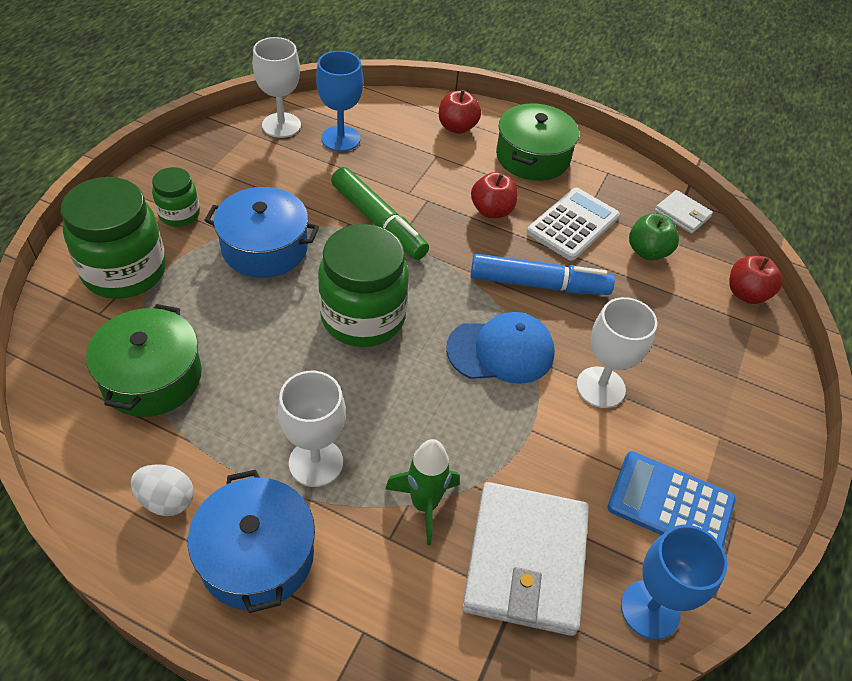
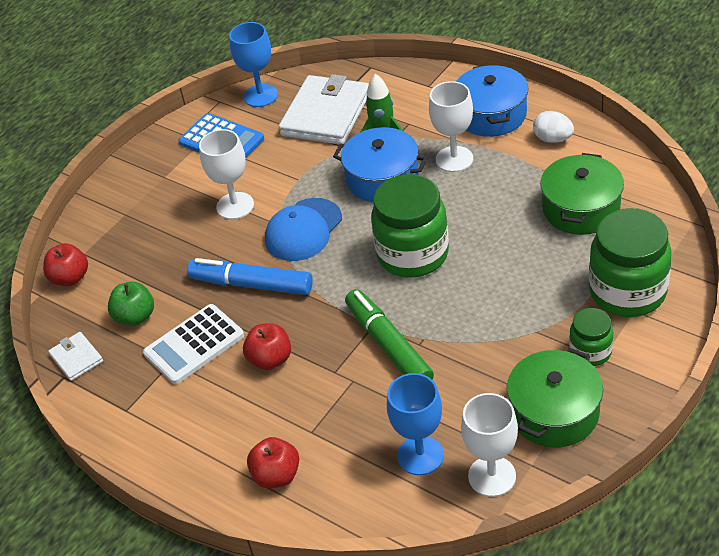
camera: 160 degrees left, 5 degrees down
blue pot [204,187,319,278] -> blue pot moved to [333,127,427,202]
blue cap [446,312,555,384] -> blue cap turned 60 degrees counterclockwise [265,198,342,261]
green pot [496,104,579,181] -> green pot moved to [507,348,603,447]

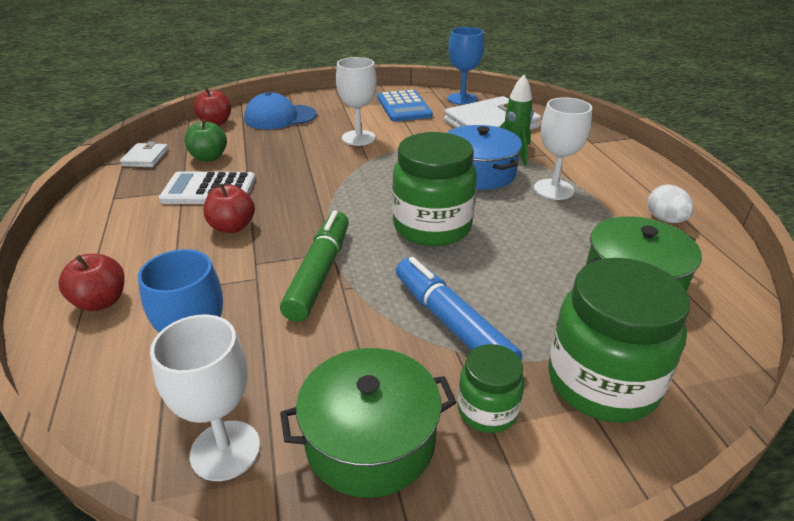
camera: 35 degrees right, 10 degrees down
blue marker [187,258,313,295] -> blue marker moved to [396,257,522,360]
blue cap [265,198,342,261] -> blue cap moved to [244,92,317,130]
blue pot [456,64,528,137] -> none

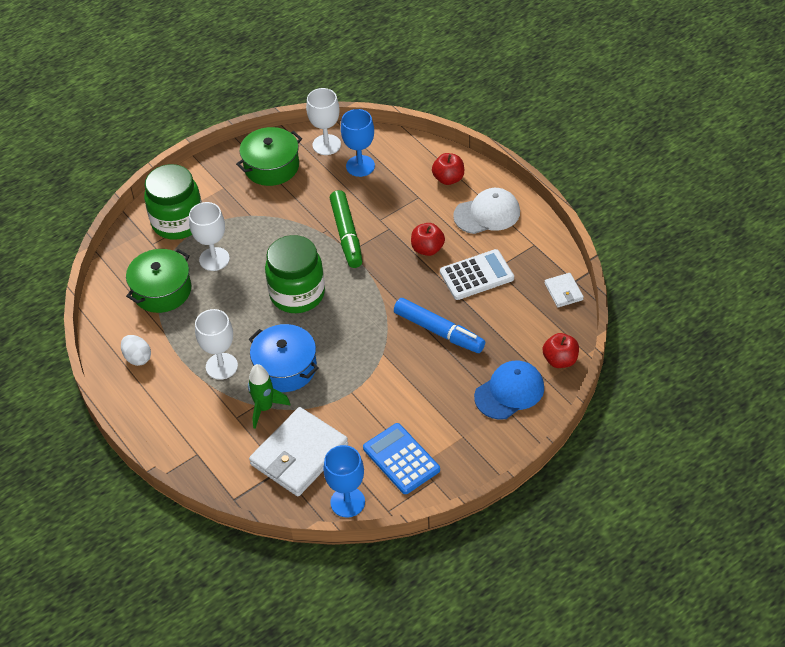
camera: 160 degrees right, 15 degrees up
green apple [184,119,227,161] -> none
white goblet [336,57,377,146] -> white goblet moved to [189,202,230,271]
blue marker [396,257,522,360] -> blue marker moved to [394,298,485,353]
green jar [458,344,525,433] -> none
none -> white cap [453,188,520,234]

